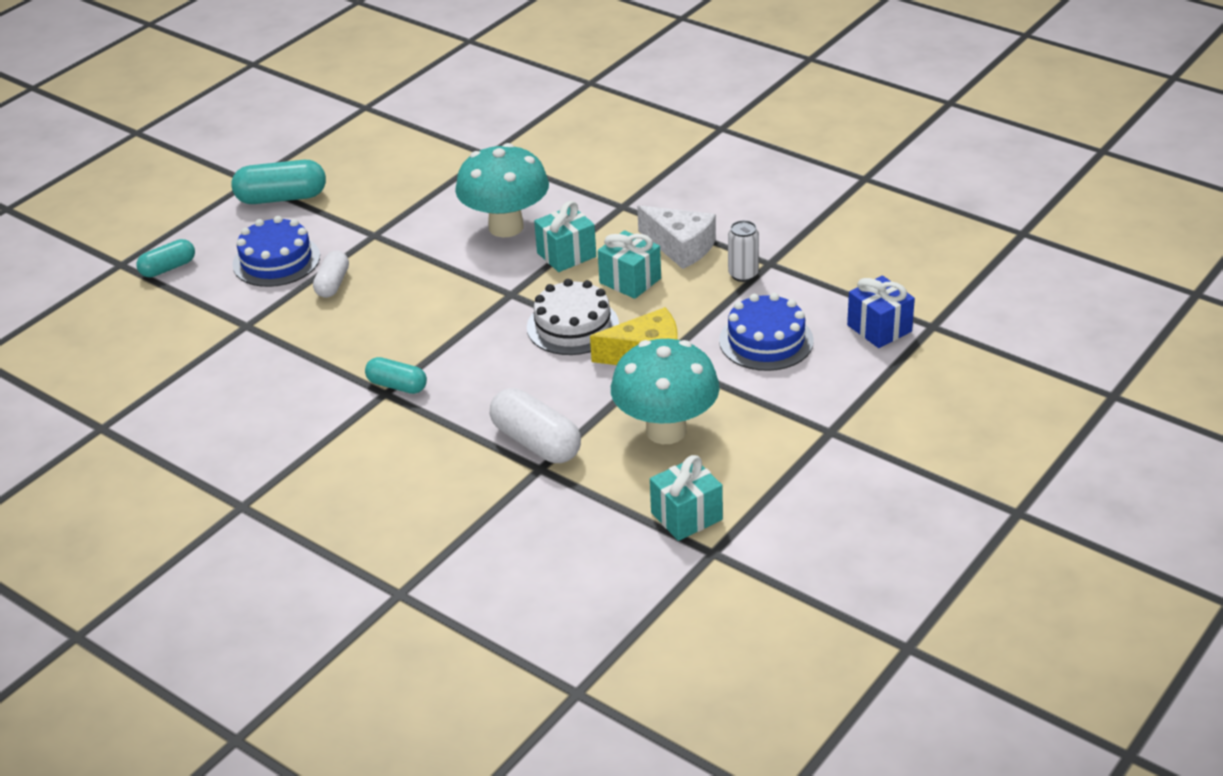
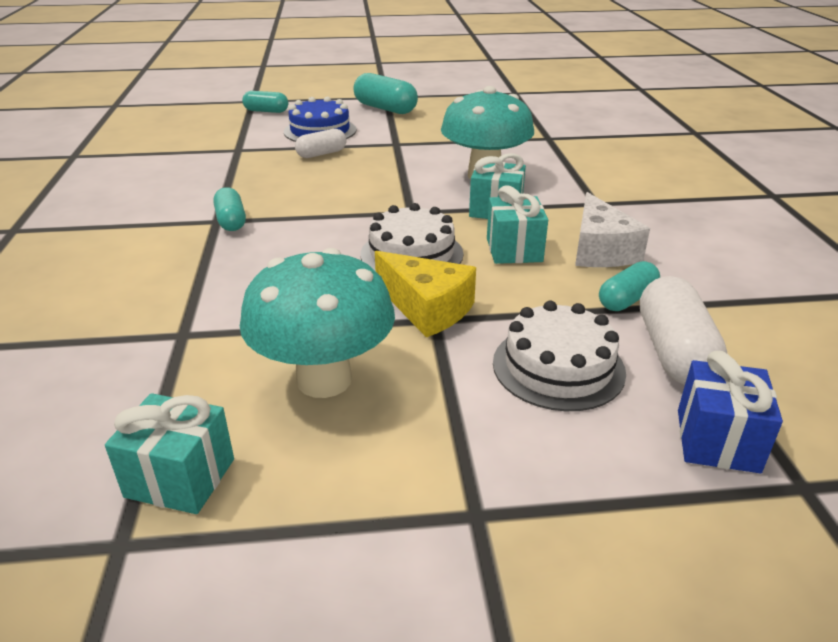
camera: 45 degrees right, 5 degrees down
white capsule [490,388,581,463] -> white capsule moved to [640,276,728,385]
blue cake [719,293,814,371] -> white cake [493,301,626,411]
white can [728,220,759,282] -> turquoise capsule [599,261,660,311]

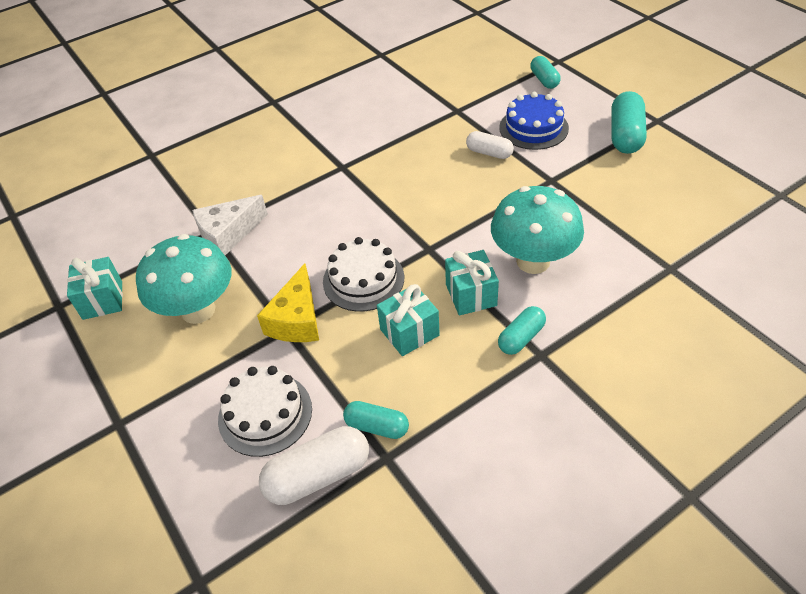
camera: 65 degrees right, 15 degrees up
turquoise capsule [213,187,246,231] -> turquoise capsule moved to [498,306,546,355]
white cheese [575,192,650,267] -> white cheese moved to [192,195,268,255]
blue gift [678,351,783,473] -> none

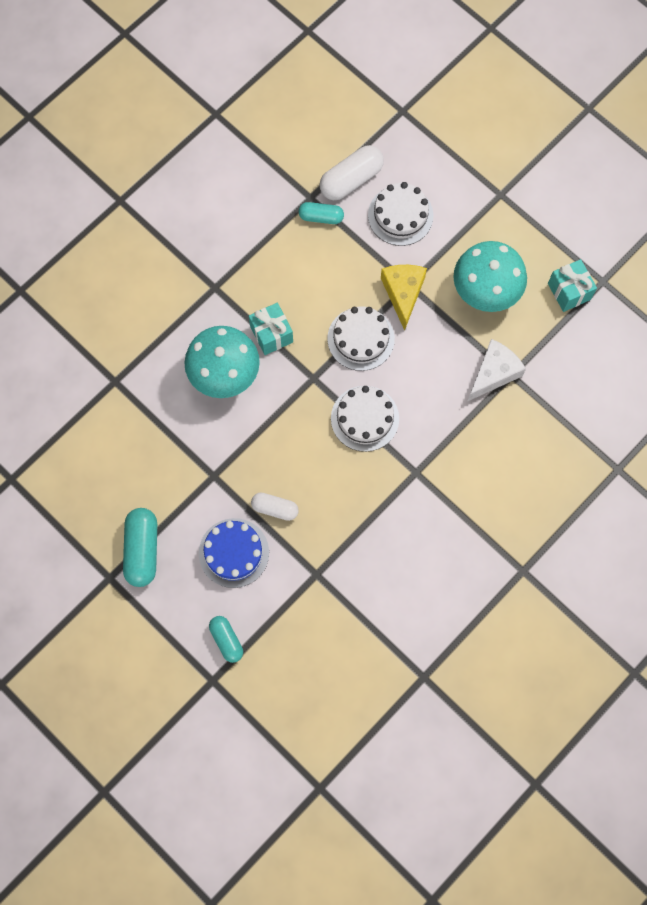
camera: 165 degrees right, 25 degrees up
turquoise gift [377,284,440,356] -> none
turquoise capsule [498,306,546,355] -> none
none -> white cake [331,386,399,452]

